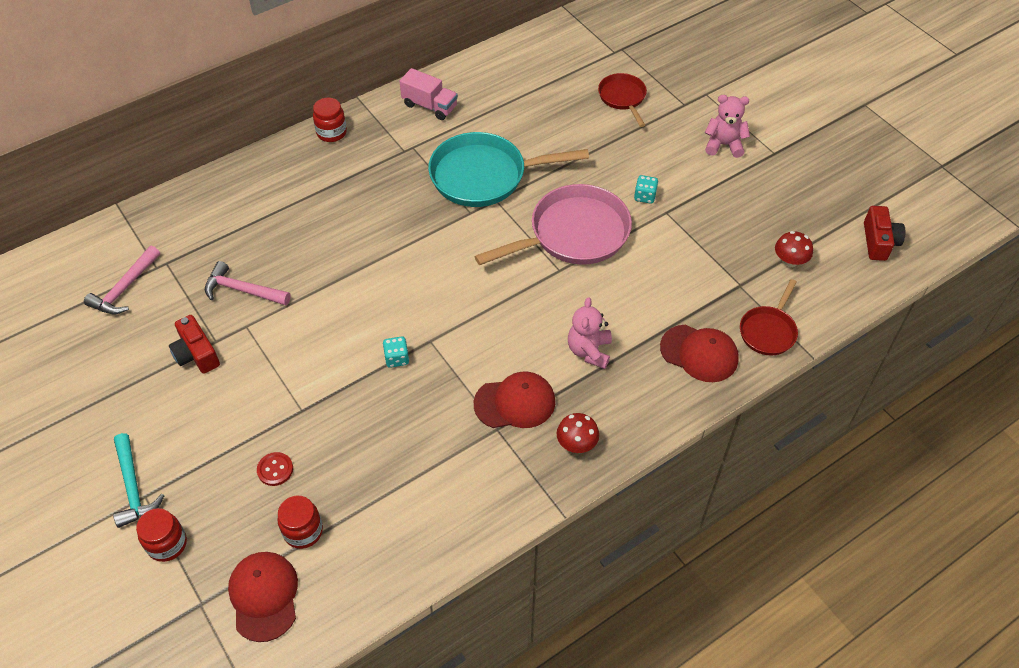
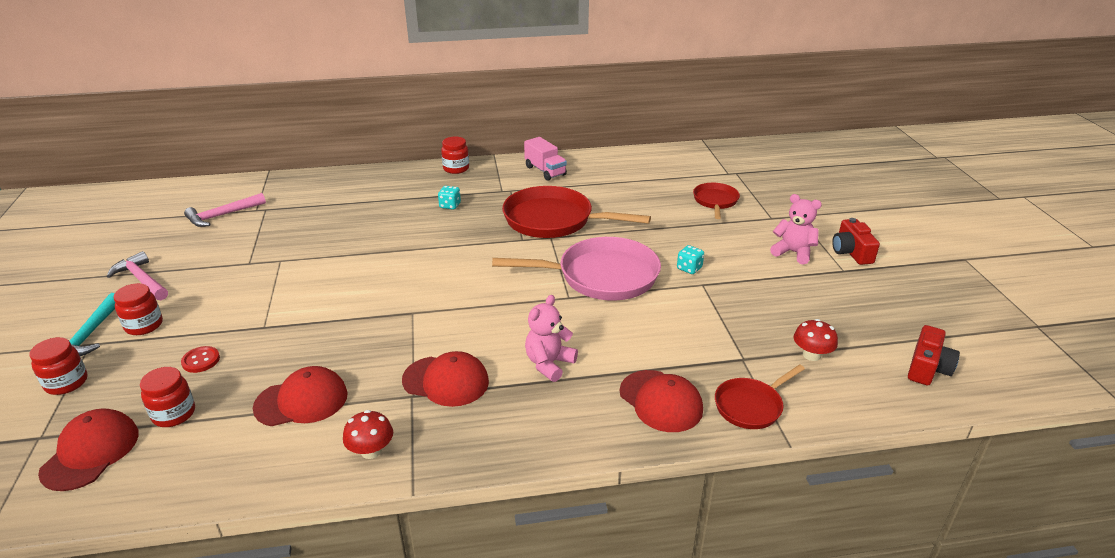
camera: 25 degrees right, 20 degrees down
red camera [169,315,220,374] -> red camera moved to [832,218,880,265]
pink hammer [205,261,291,305] -> pink hammer moved to [107,251,168,300]
turquoise dice [383,336,409,368] -> turquoise dice moved to [438,186,461,210]
turquoise pan [428,132,589,207] -> red pan [502,186,651,238]
red mushroom [557,413,599,453] -> red mushroom moved to [343,410,393,459]
none -> red jar [113,283,163,335]
none -> red cap [253,366,348,426]

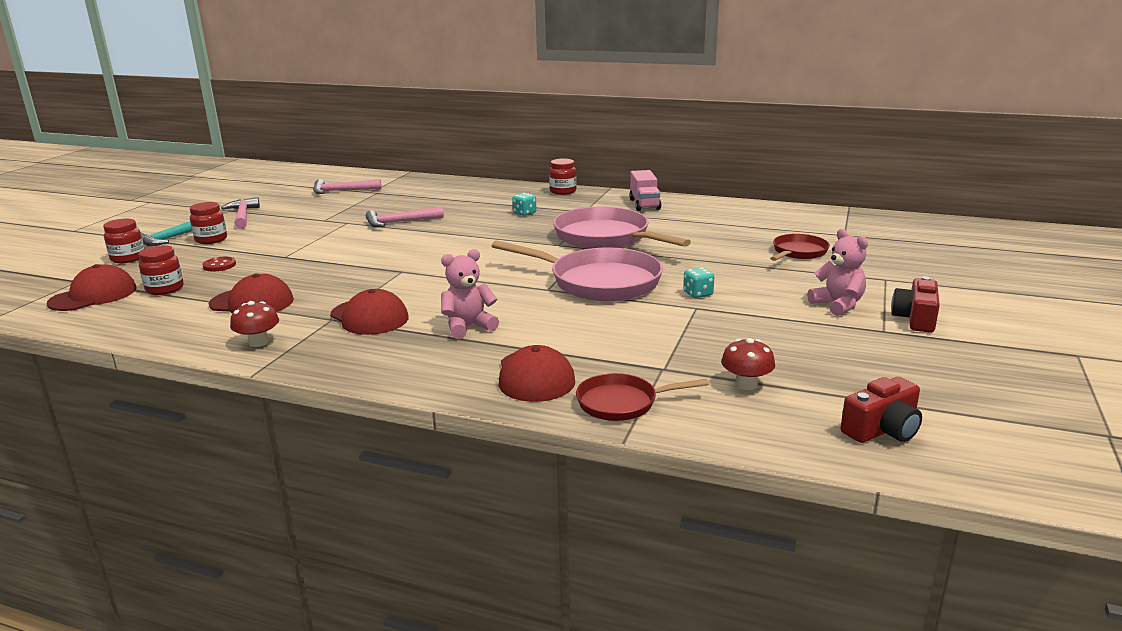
camera: 30 degrees right, 10 degrees down
red pan [502,186,651,238] -> pink pan [553,207,691,249]
none -> pink hammer [366,206,444,227]

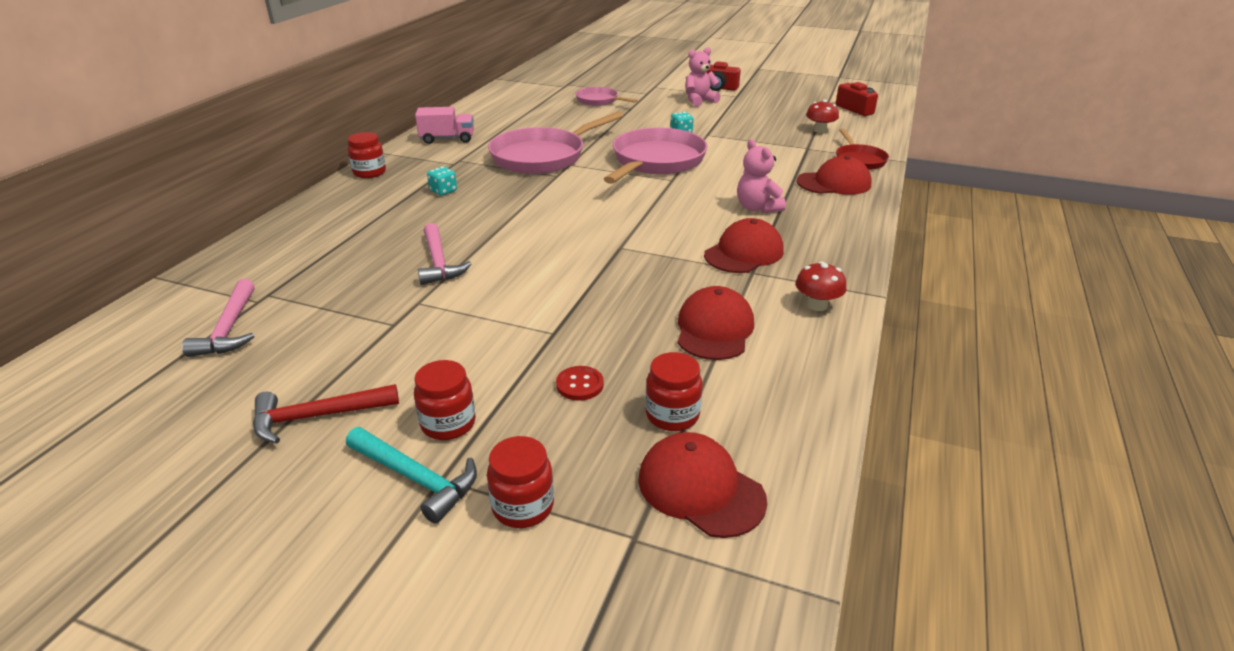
camera: 90 degrees left, 10 degrees up
pink hammer [221,197,260,229] -> red hammer [253,384,399,443]
red pan [770,234,830,261] -> pink pan [576,87,638,106]

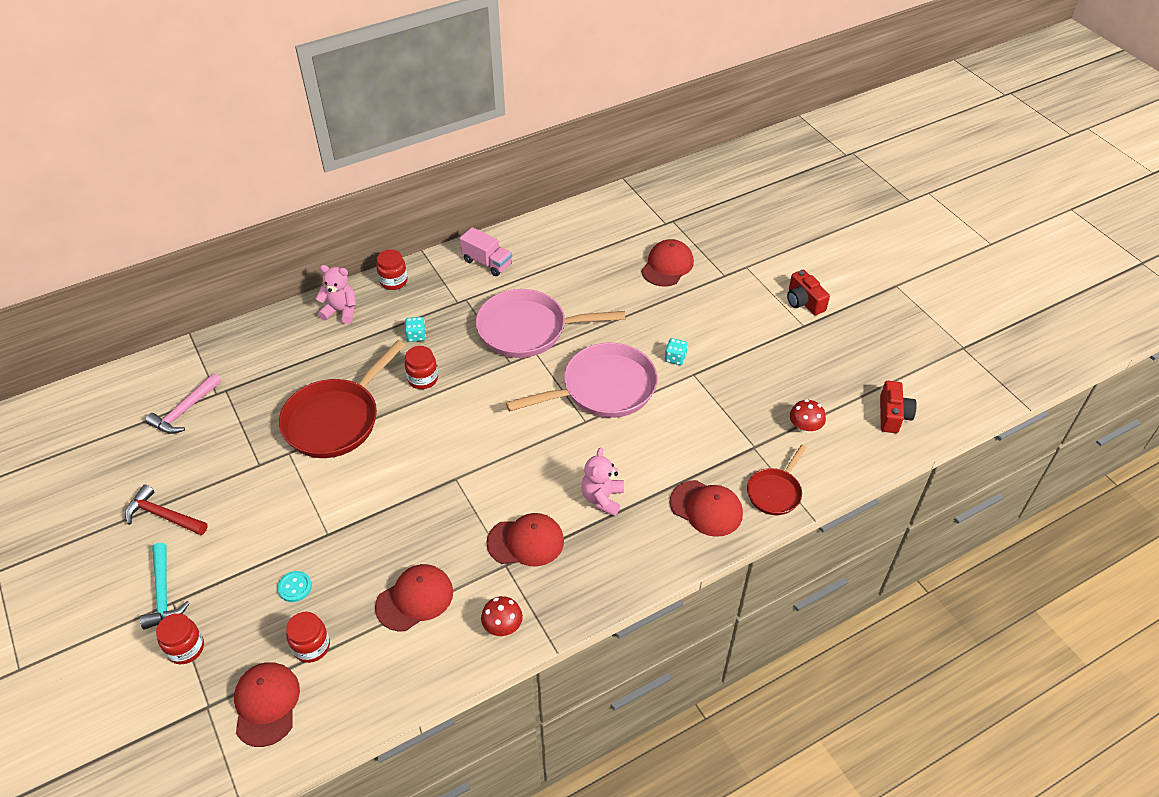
camera: 40 degrees right, 15 degrees up
red jar [414,360,476,440] -> red jar moved to [405,346,438,389]
pink hammer [418,223,471,285] -> red pan [279,340,406,458]
red button [556,366,604,401] -> turquoise button [277,571,312,602]
pink pan [576,87,638,106] -> red cap [641,239,694,287]
pink teddy bear [685,47,720,107] -> pink teddy bear moved to [316,265,356,324]

